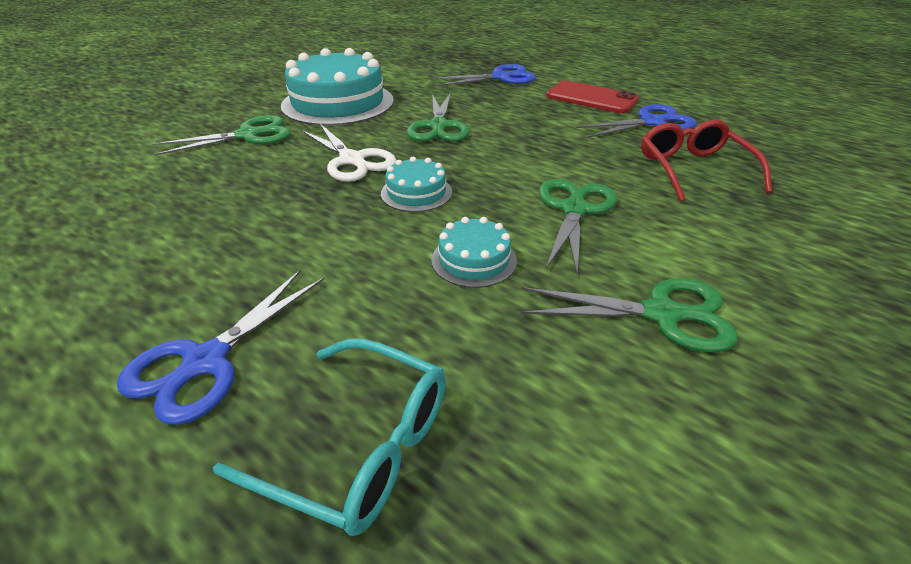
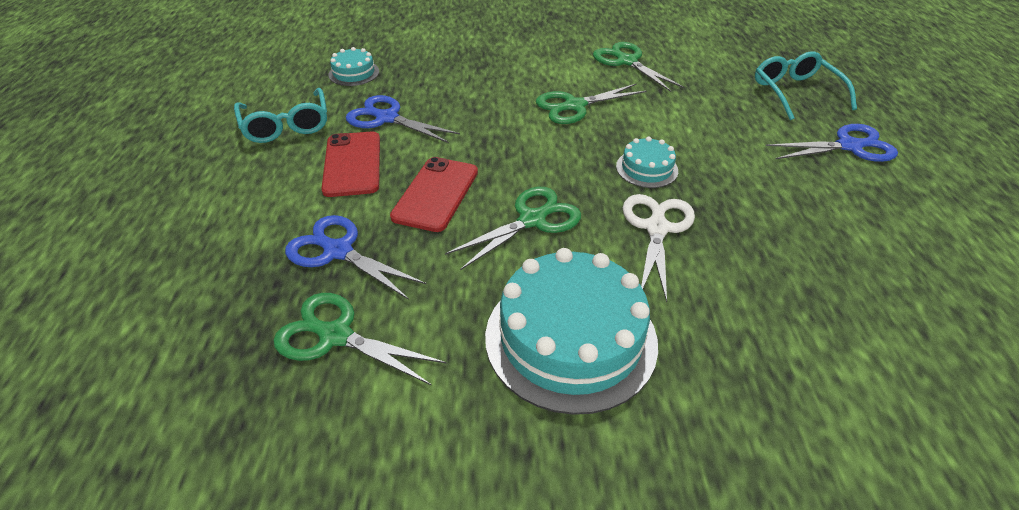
camera: 130 degrees left, 5 degrees up
green scissors [153,115,291,156] -> green scissors moved to [273,293,446,386]
turquoise cake [431,217,517,288] -> turquoise cake moved to [328,47,379,86]
red glasses [641,120,772,202] -> none
none -> turquoise glasses [234,88,327,143]
none -> red phone [390,157,478,232]

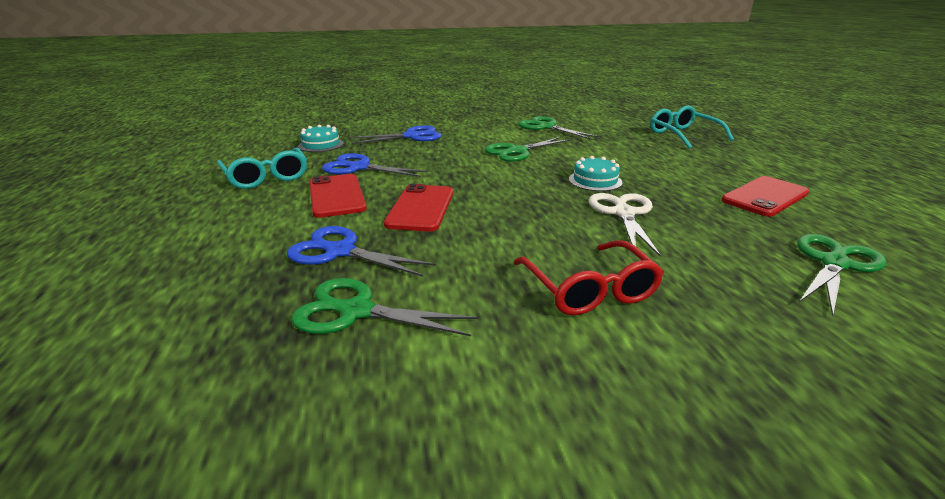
camera: 10 degrees left, 15 degrees down
green scissors [445,187,581,270] -> green scissors moved to [797,234,886,316]
turquoise cake [485,248,658,415] -> red glasses [514,240,664,315]
blue scissors [766,124,898,162] -> blue scissors moved to [350,125,441,144]
none -> red phone [721,176,809,217]

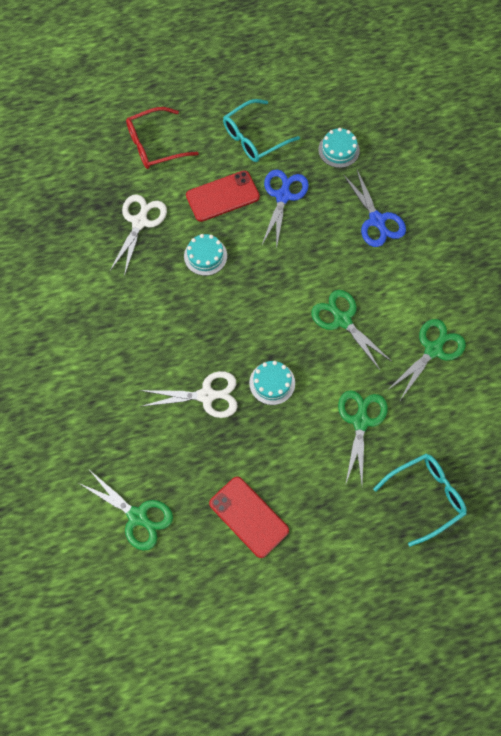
camera: 85 degrees right, 40 degrees up
blue scissors [287,226,436,277] -> white scissors [110,195,167,276]
green scissors [291,278,479,336] -> green scissors moved to [338,390,387,485]
red phone [384,184,453,232] -> turquoise cake [184,234,227,276]
red glasses [514,240,664,315] -> red glasses moved to [126,107,199,169]

